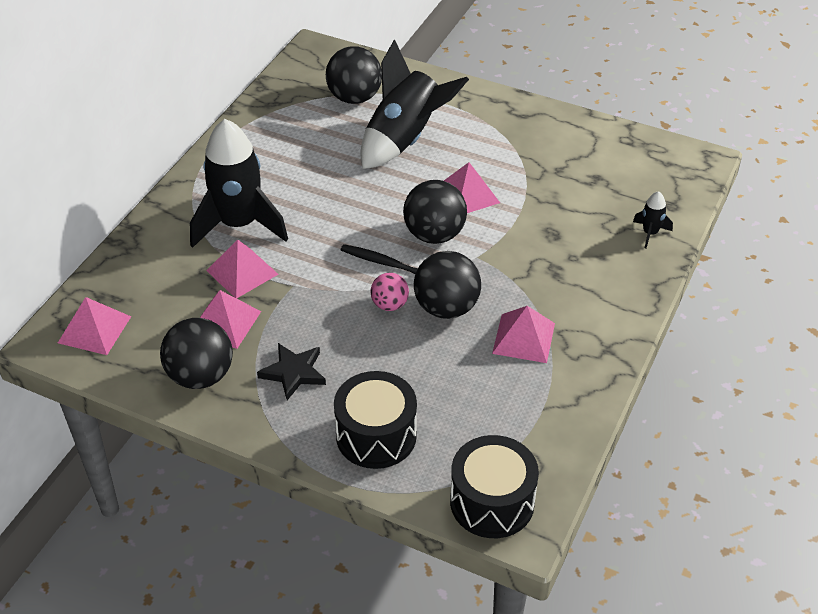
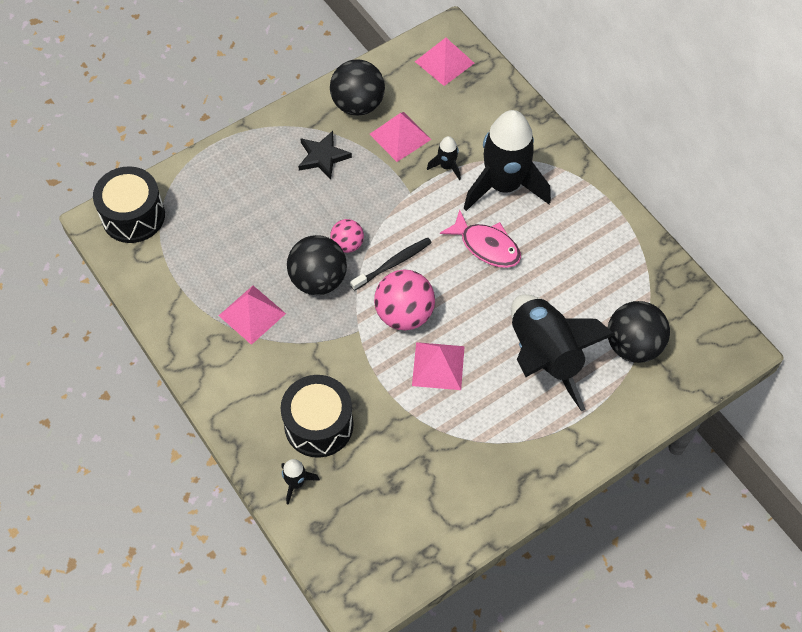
camera: 120 degrees right, 15 degrees up
pink pyramid [206,240,278,299] -> black rocket [427,136,461,180]
black drum [334,371,417,469] -> black drum moved to [281,375,354,458]
black ball [403,180,467,244] -> pink ball [374,270,435,330]
none -> pink fish [440,210,521,268]

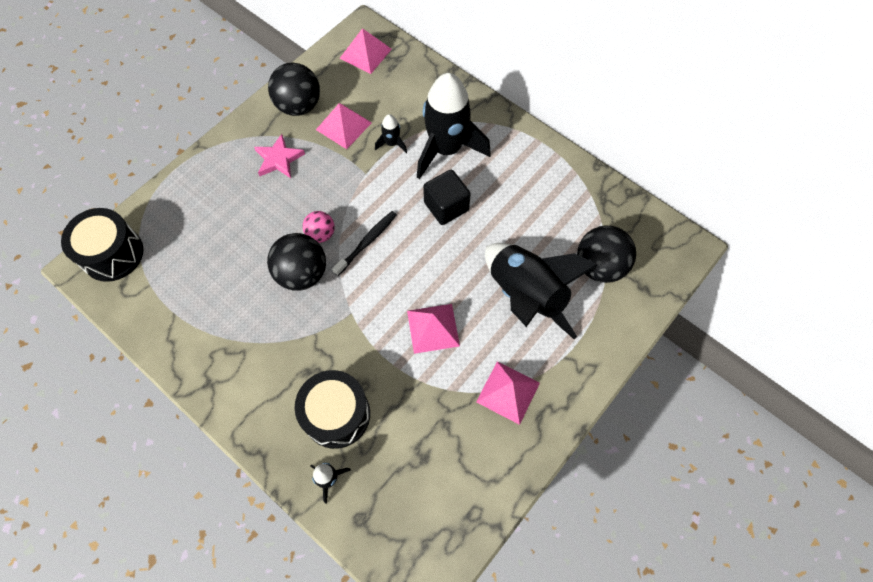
camera: 15 degrees left, 5 degrees up
pink pyramid [218,286,286,345] -> pink pyramid moved to [476,361,540,425]
black star [298,131,352,180] -> pink star [254,134,305,178]
pink ball [374,270,435,330] -> none
pink fish [440,210,521,268] -> black cube [423,170,471,225]

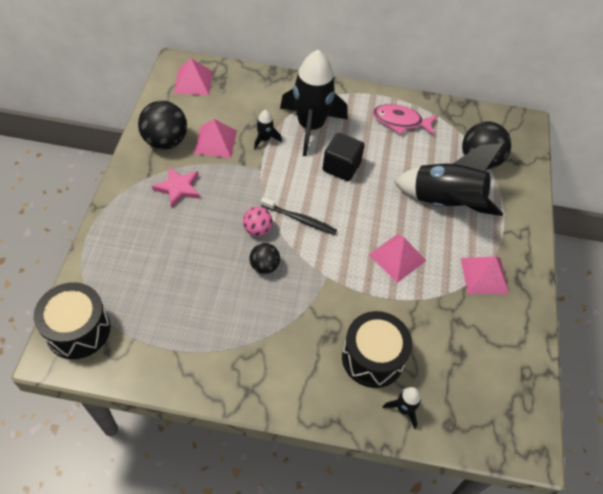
camera: 35 degrees left, 10 degrees down
black ball [267,233,326,290] -> black ball [249,243,280,274], size x0.57
black toothbrush [332,211,397,276] -> black toothbrush turned 105 degrees clockwise [261,197,337,235]
none -> pink fish [373,104,438,135]

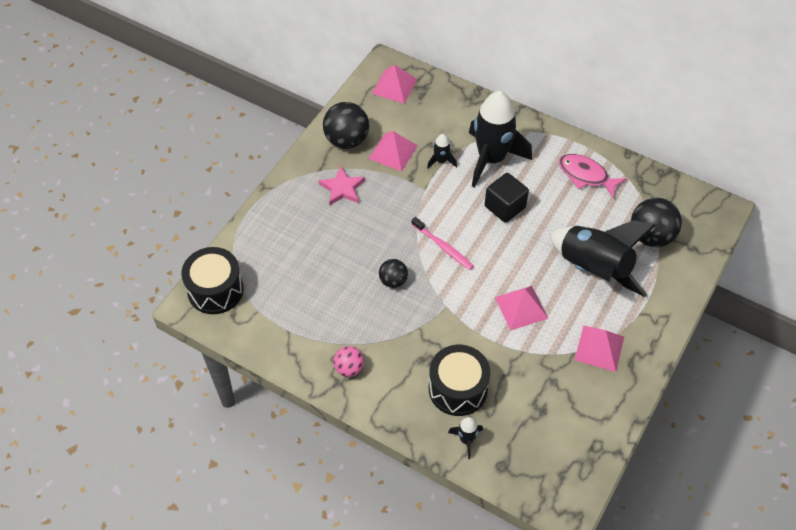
camera: 25 degrees right, 0 degrees up
pink ball [243,207,273,236] -> pink ball moved to [333,346,364,377]
black toothbrush [261,197,337,235] -> pink toothbrush [412,217,474,270]

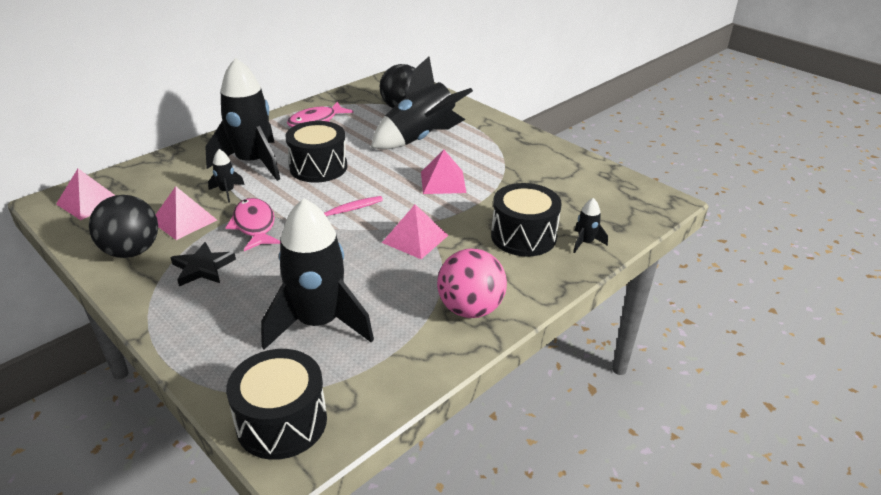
camera: 75 degrees left, 20 degrees down
pink star [319,166,365,205] -> black star [171,242,236,286]
pink ball [333,346,364,377] -> pink ball [437,249,507,318], size x1.74
black ball [379,259,408,288] -> none
black cube [485,173,529,223] -> black drum [285,121,347,182]
pink pyramid [575,326,624,372] -> pink pyramid moved to [382,204,448,259]
none -> pink fish [226,198,281,251]
none -> black rocket [261,198,374,350]

